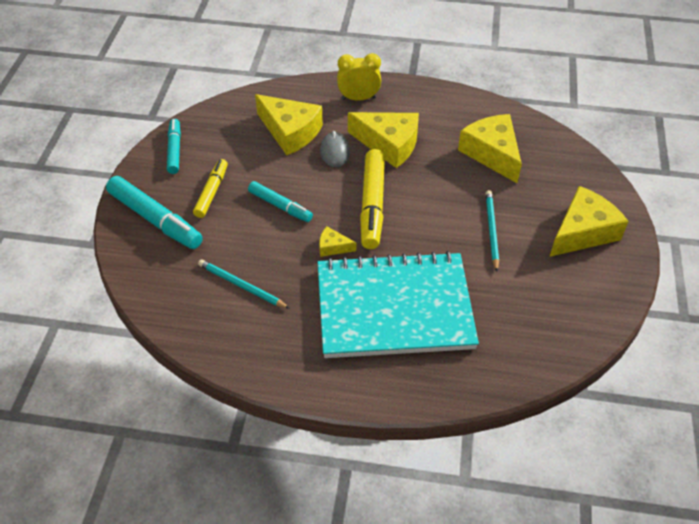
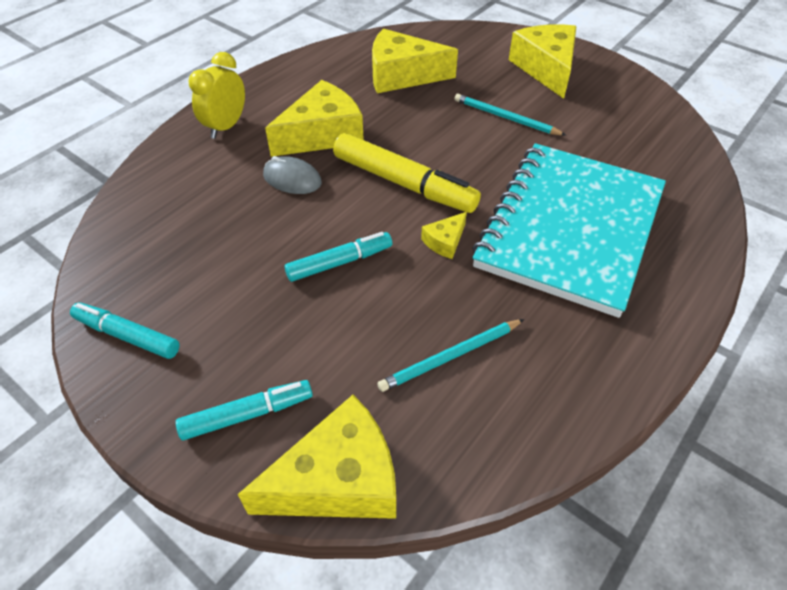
camera: 60 degrees left, 0 degrees up
turquoise marker [106,176,203,249] -> turquoise marker [176,380,313,440], size x0.62
yellow marker [193,159,228,218] -> none
yellow cheese [255,94,323,155] -> yellow cheese moved to [237,395,396,519]

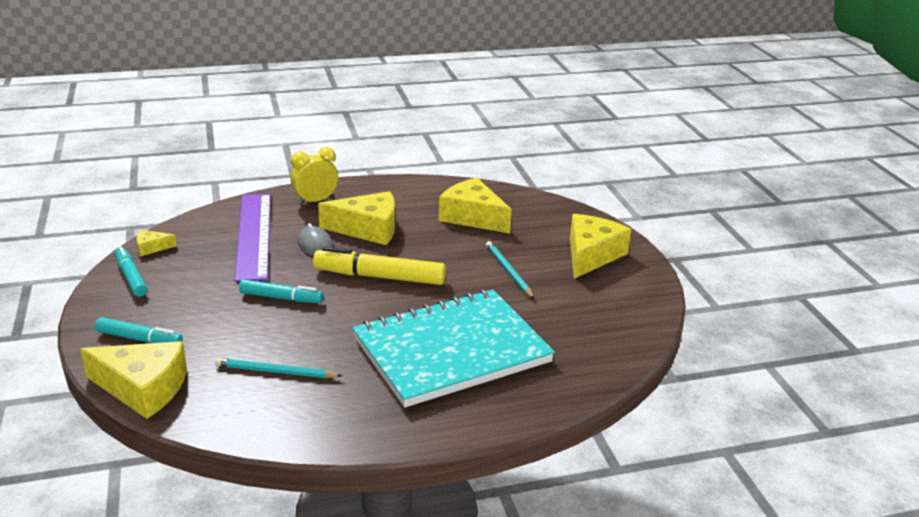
camera: 35 degrees right, 20 degrees down
yellow marker [333,133,481,213] -> yellow marker turned 120 degrees clockwise [313,247,446,285]
yellow cheese [421,212,467,259] -> yellow cheese moved to [137,230,177,256]
none -> purple ruler [234,194,271,282]

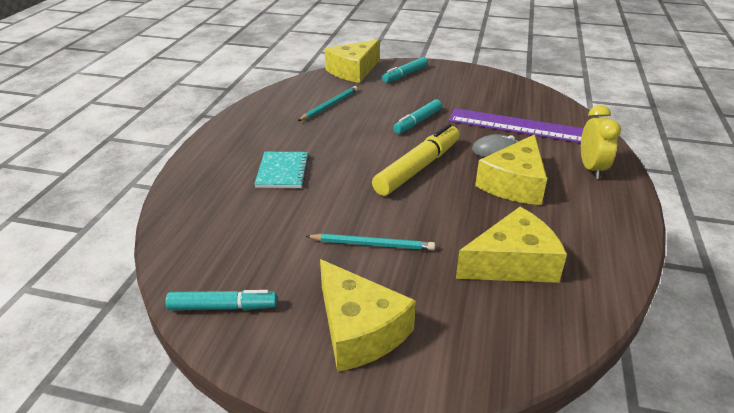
camera: 120 degrees right, 5 degrees up
turquoise marker [115,247,147,297] -> turquoise marker moved to [166,290,277,310]
yellow cheese [137,230,177,256] -> none
turquoise notebook [352,289,555,407] -> turquoise notebook [254,152,309,188], size x0.42

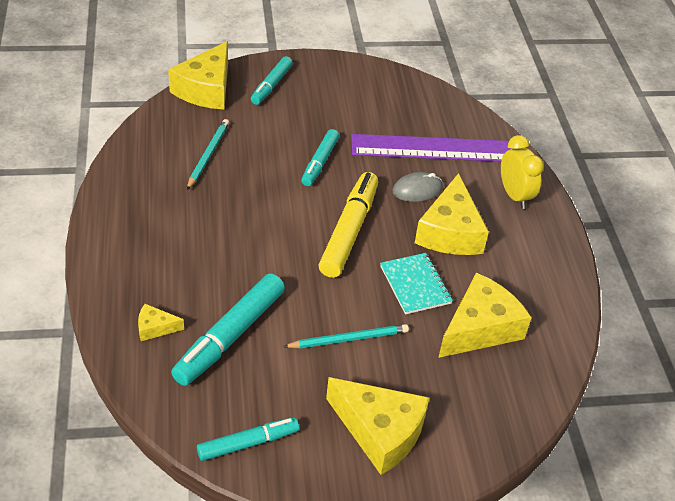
camera: 25 degrees left, 10 degrees up
turquoise notebook [254,152,309,188] -> turquoise notebook moved to [380,253,453,314]
none -> yellow cheese [138,304,184,341]
none -> turquoise marker [171,273,285,386]

